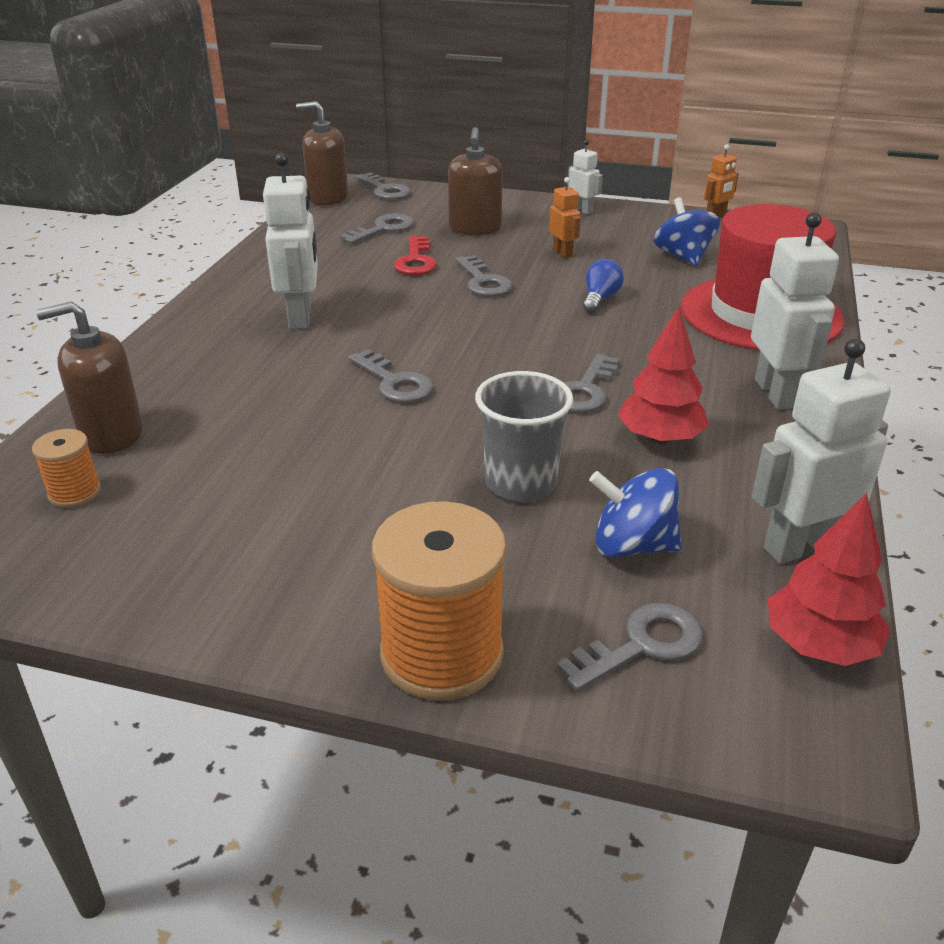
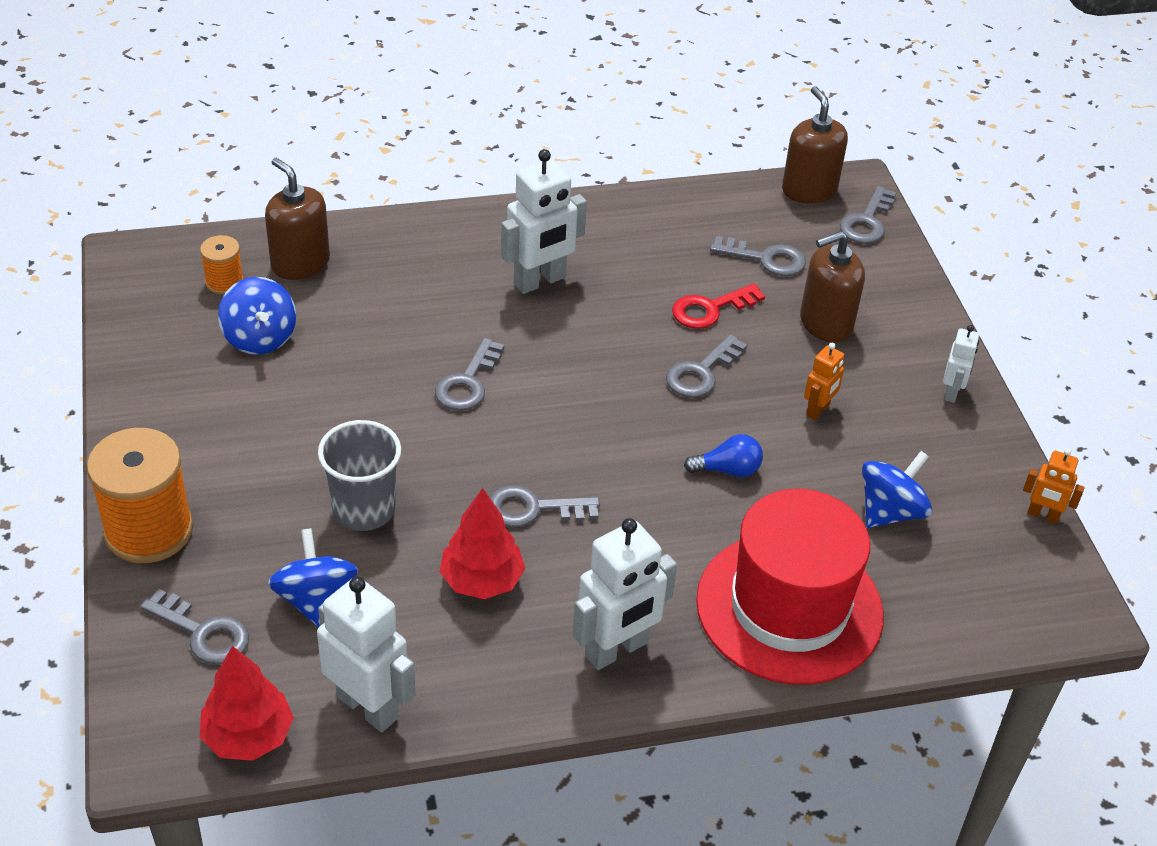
camera: 60 degrees right, 10 degrees up
none -> blue spinning top [218,277,296,355]

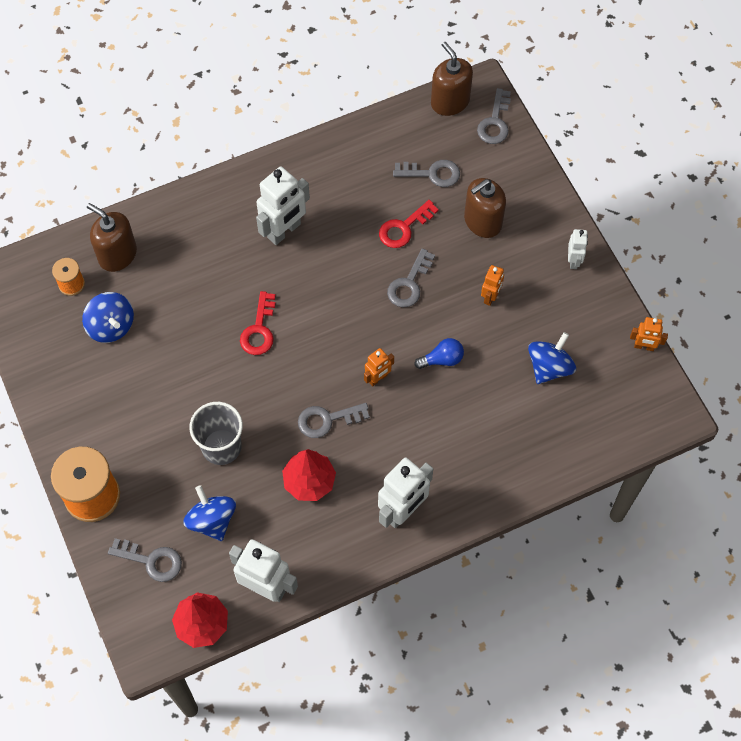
camera: 10 degrees left, 20 degrees up
grey key [435,338,504,411] -> red key [240,291,276,355]
red hat [696,489,884,685] -> none
none -> orange robot [364,348,394,386]

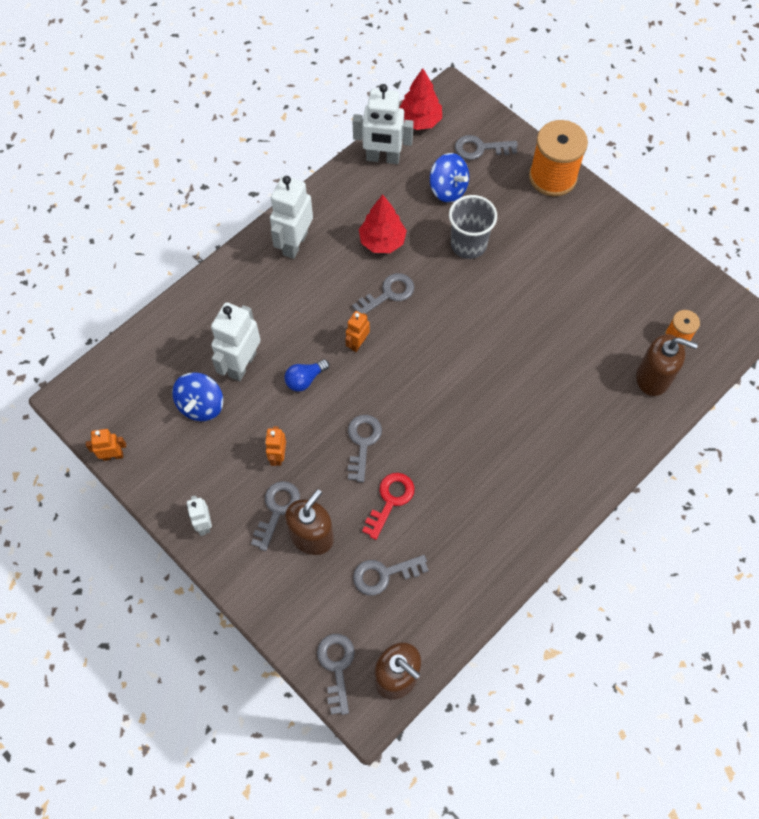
camera: 160 degrees right, 0 degrees up
blue spinning top [82,292,134,343] -> none
red key [240,291,276,355] -> none
white robot [256,167,310,245] -> white robot moved to [211,302,261,381]
none -> grey key [251,481,300,551]

